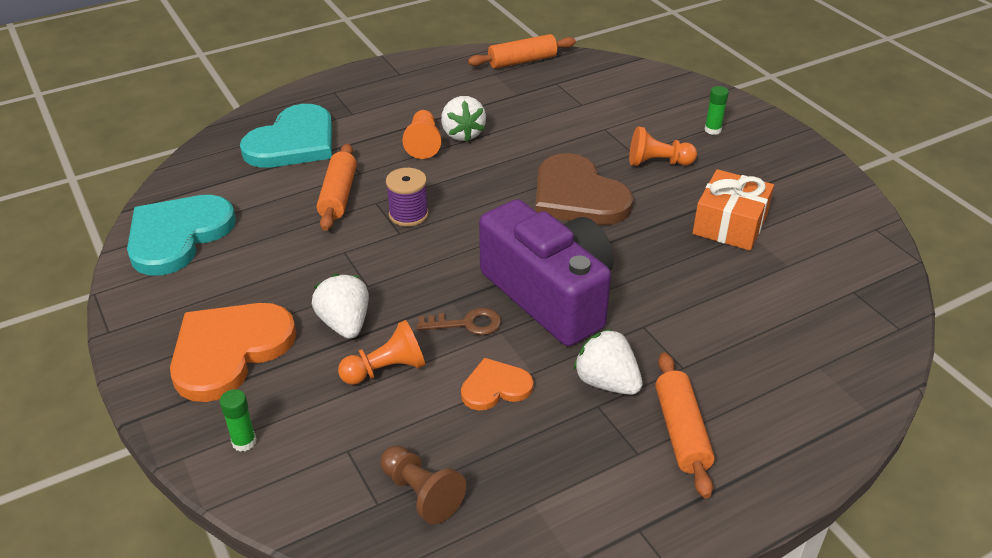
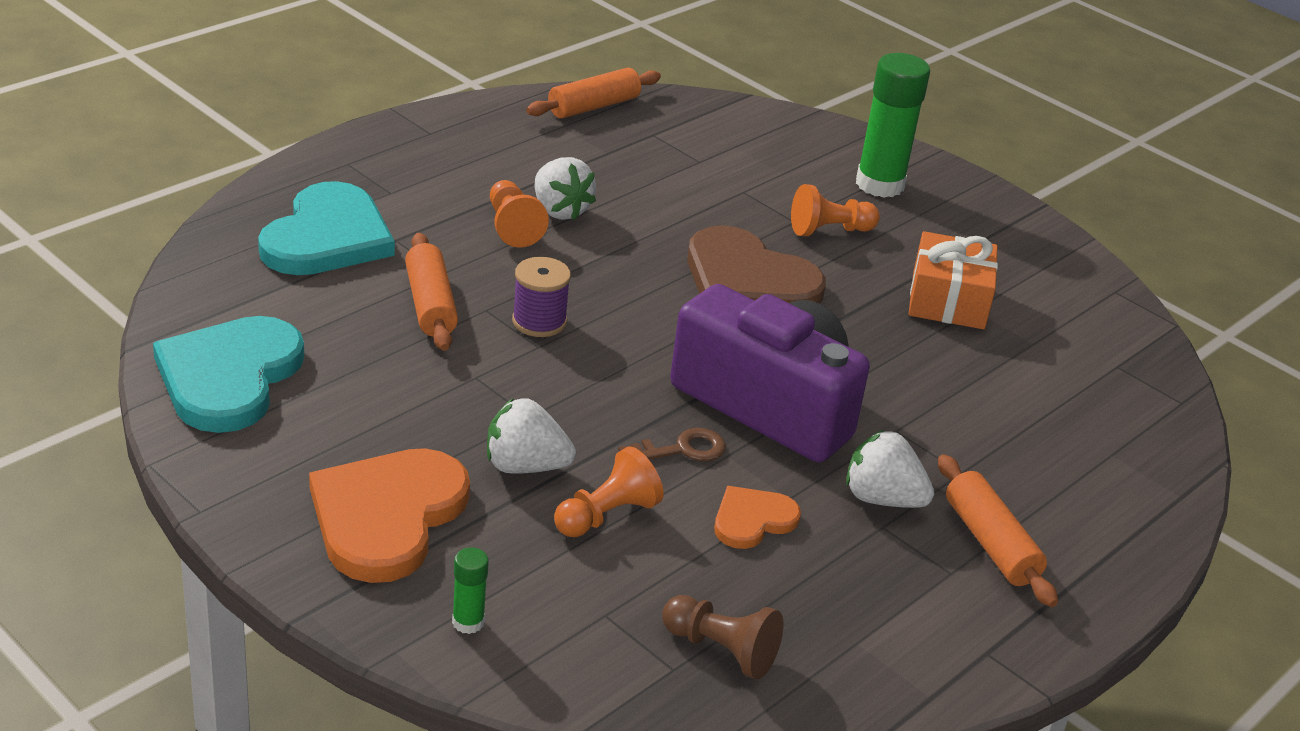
camera: 20 degrees left, 5 degrees down
white strawberry [312,274,369,339] -> white strawberry turned 45 degrees counterclockwise [487,398,576,474]
green glue stick [705,86,729,135] -> green glue stick [856,53,930,198], size x2.21

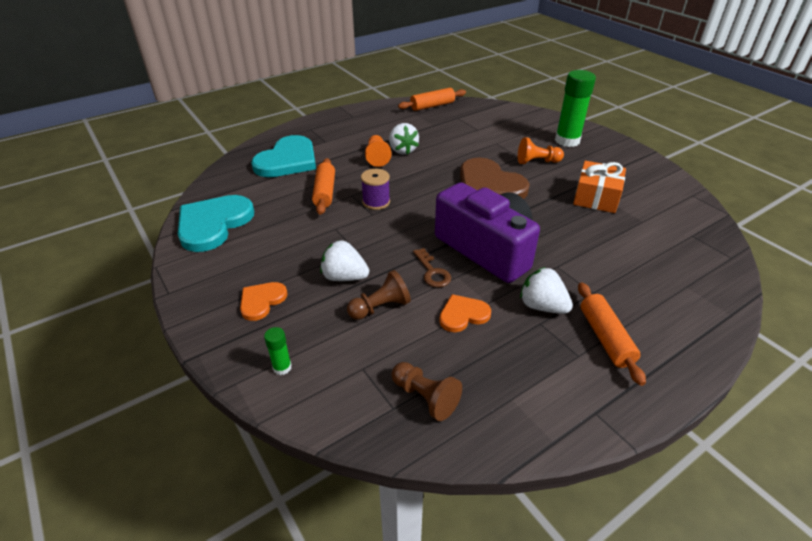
camera: 15 degrees right, 5 degrees up
orange heart [309,448,470,583] -> orange heart [240,282,288,321], size x0.52
orange pawn [554,446,664,537] -> brown pawn [347,270,411,320]
brown key [618,428,726,461] -> brown key turned 75 degrees clockwise [413,248,451,287]

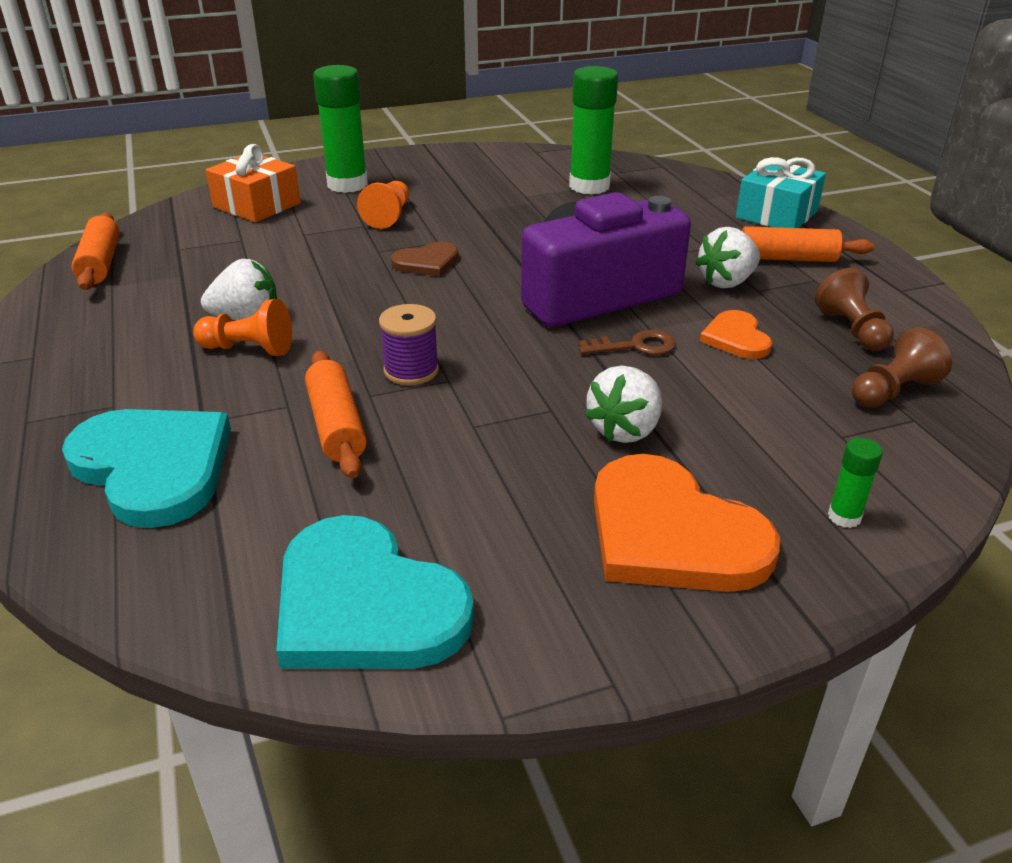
camera: 75 degrees left, 5 degrees down
orange heart [240,282,288,321] -> orange heart [594,454,780,592], size x1.91
orange rolling pin [312,158,335,215] -> orange rolling pin turned 60 degrees clockwise [305,351,367,479]
brown pawn [347,270,411,320] -> brown pawn moved to [815,268,894,351]
brown heart [460,158,530,199] -> brown heart [391,242,458,276], size x0.52
orange gift [573,161,626,213] -> orange gift moved to [206,144,301,222]
none -> green glue stick [569,66,618,195]
none -> turquoise gift [736,157,826,228]

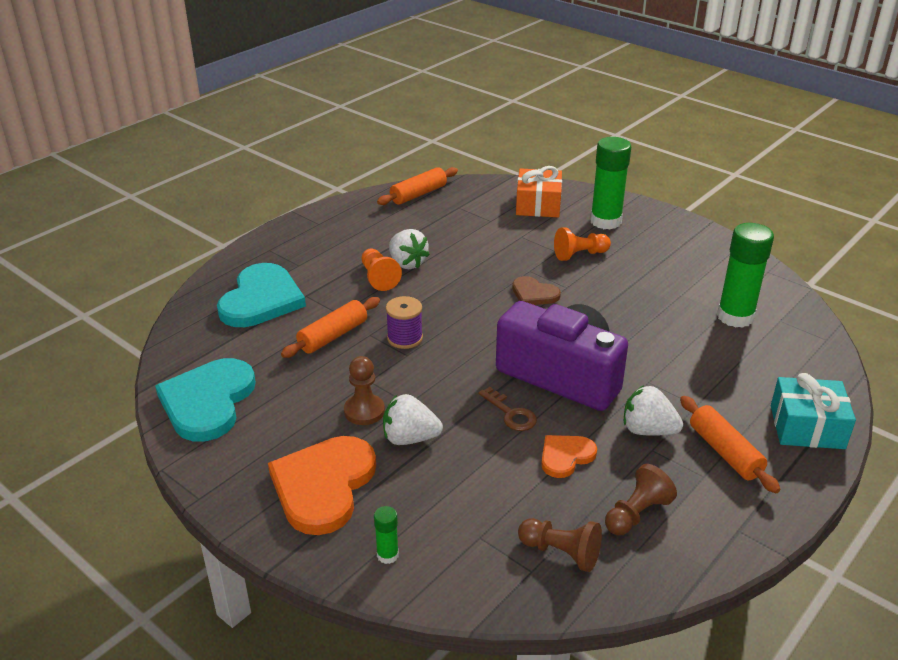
camera: 60 degrees right, 0 degrees up
none -> brown pawn [344,356,385,425]

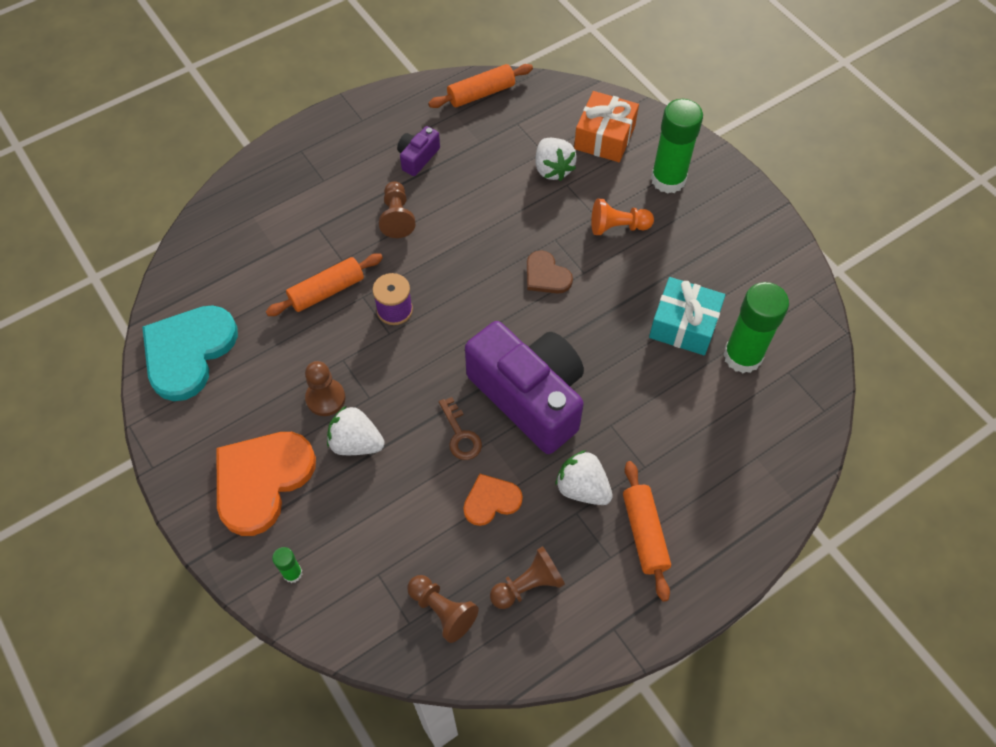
camera: 15 degrees right, 25 degrees up
turquoise heart [217,263,306,327] -> none
orange pawn [362,249,402,291] -> brown pawn [379,181,416,238]
white strawberry [389,229,430,269] -> white strawberry moved to [535,138,577,181]
turquoise gift [771,373,856,449] -> turquoise gift moved to [649,277,725,355]
none -> purple camera [397,126,440,176]

